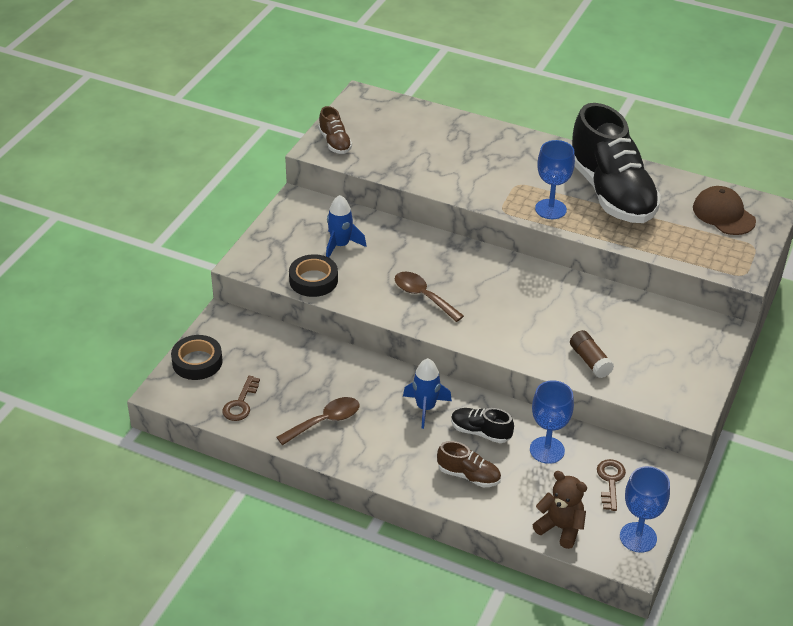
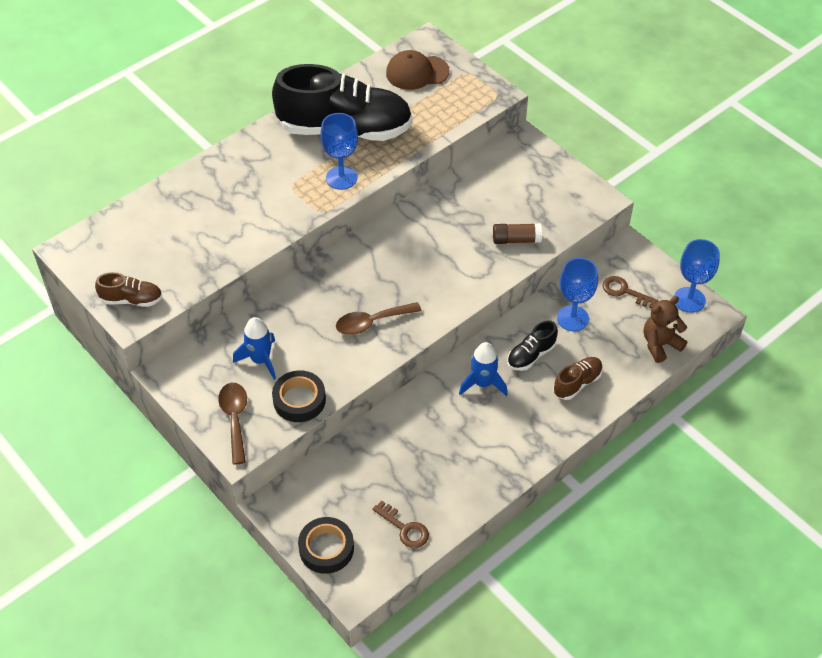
camera: 65 degrees left, 10 degrees up
brown spoon [276,397,360,445] -> brown spoon moved to [218,383,247,465]

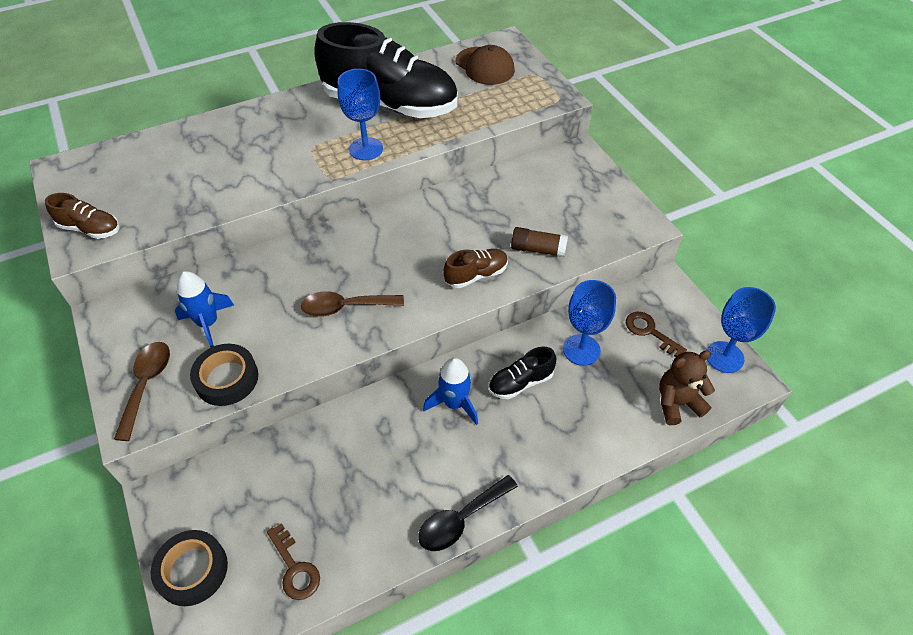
camera: 15 degrees right, 0 degrees up
brown cap [386,50,449,90] -> brown cap turned 135 degrees counterclockwise [455,45,515,85]
brown shoe [553,357,603,400] -> brown shoe moved to [443,249,508,288]
none -> black spoon [418,475,518,551]

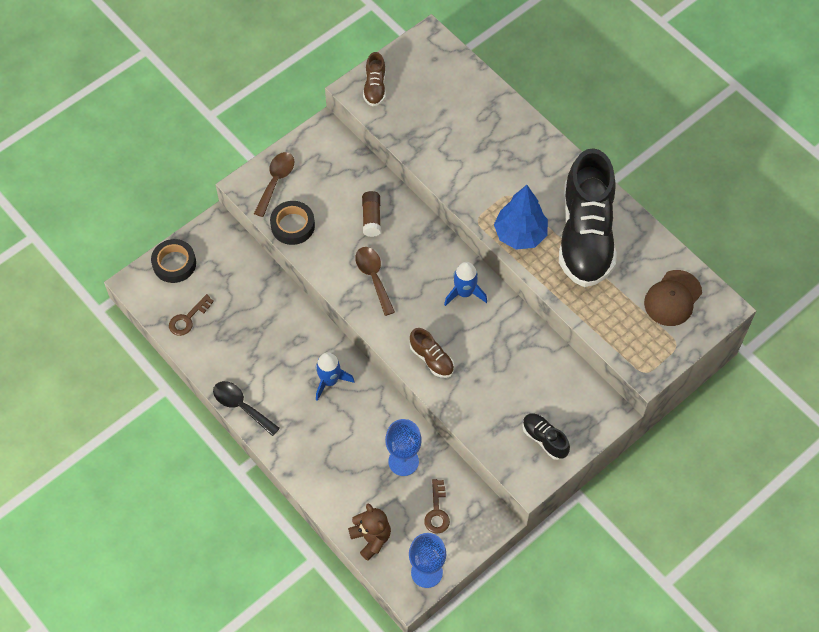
camera: 75 degrees right, 10 degrees up
brown spoon [114,342,170,441] -> brown spoon turned 60 degrees counterclockwise [254,152,294,217]
blue rocket [175,271,234,347] -> blue rocket moved to [444,262,487,306]
blue goblet [338,69,383,160] -> blue tree [494,185,548,250]
black shoe [489,347,556,399] -> black shoe moved to [522,413,570,460]
brown glue stick [511,227,568,257] -> brown glue stick moved to [362,191,381,237]
brown key [626,312,687,357] -> brown key turned 150 degrees clockwise [424,479,450,534]

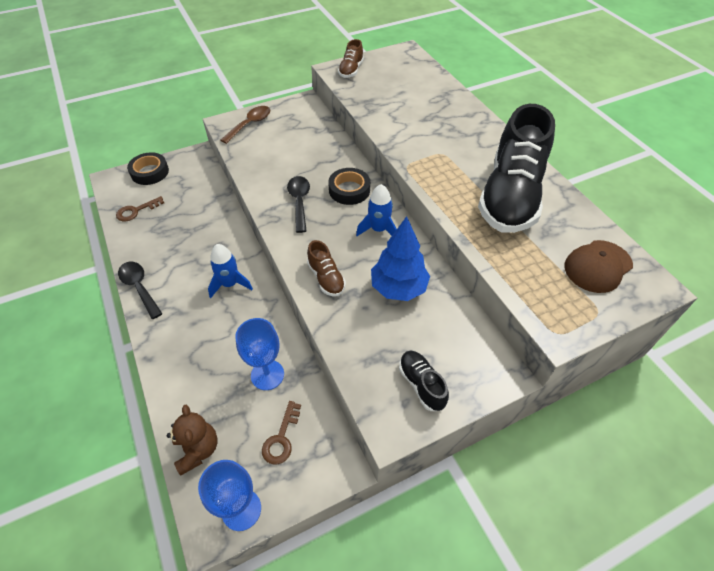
camera: 15 degrees right, 10 degrees down
black tape [270,201,315,245] -> black tape moved to [328,168,370,205]
brown spoon [355,247,395,316] -> black spoon [287,176,310,233]
brown glue stick [362,191,381,237] -> none
blue tree [494,185,548,250] -> blue tree moved to [371,216,430,301]

